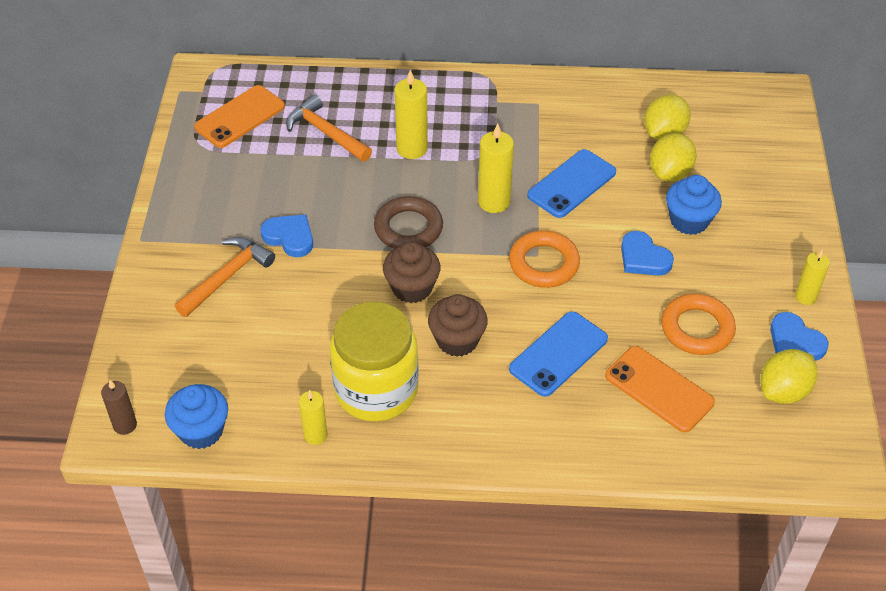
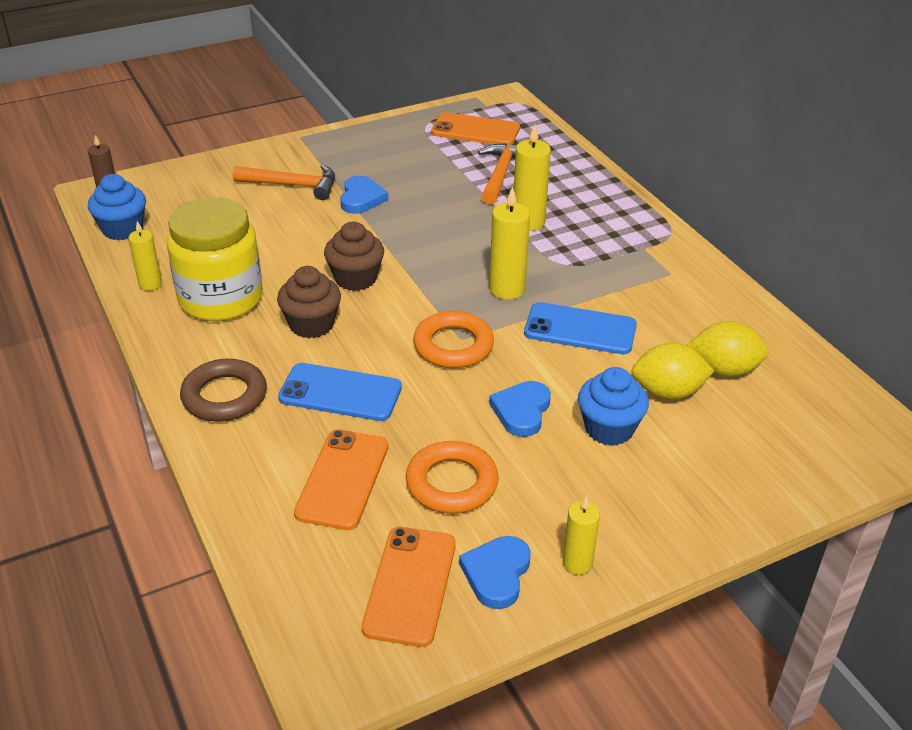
camera: 60 degrees right, 10 degrees down
brown ring [374,196,443,249] -> brown ring moved to [180,358,267,422]
yellow lemon [760,349,818,404] -> orange phone [361,527,456,647]

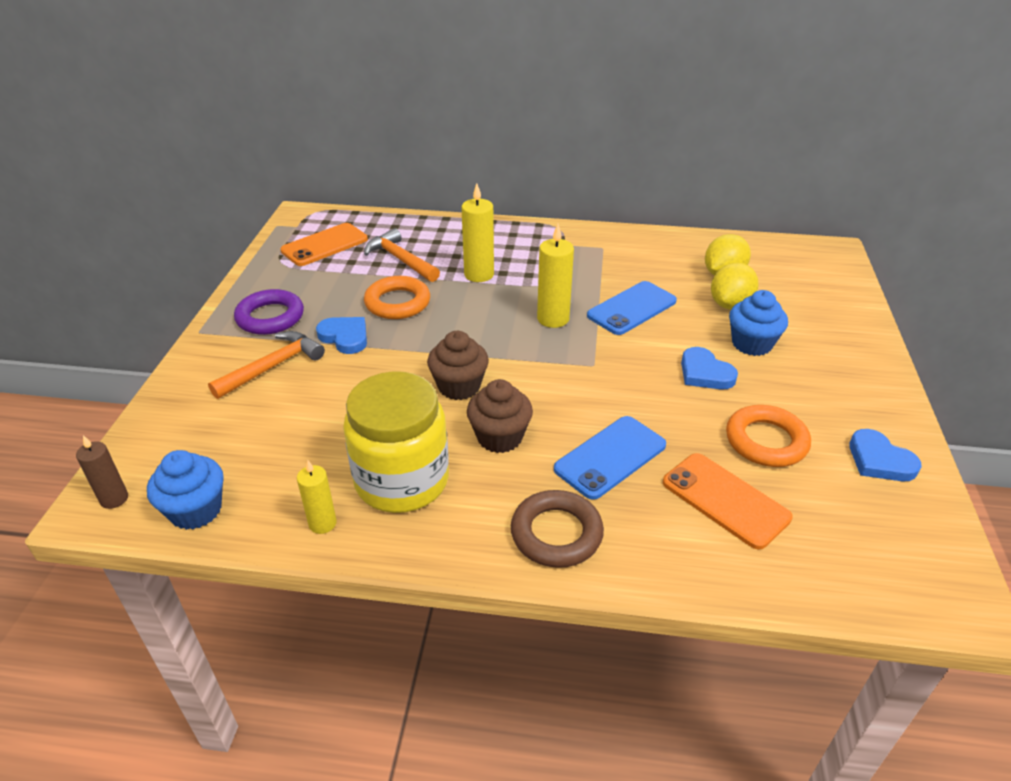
camera: 55 degrees left, 0 degrees up
orange phone [361,527,456,647] -> none
orange ring [413,311,494,368] -> orange ring moved to [364,276,430,319]
yellow candle [563,496,600,575] -> none
none -> purple ring [234,289,304,335]

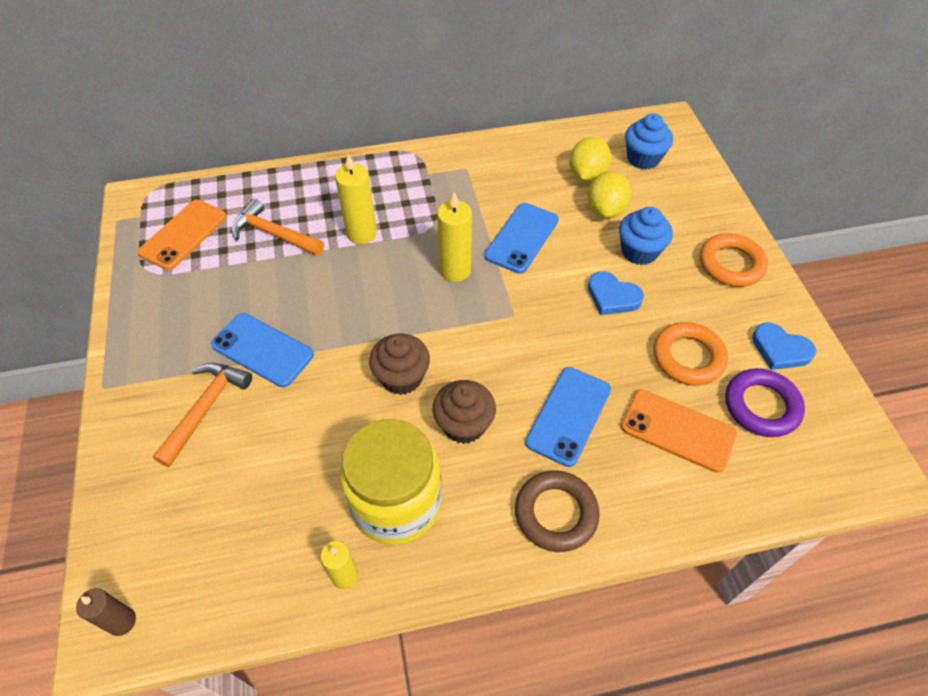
camera: 20 degrees left, 15 degrees up
blue cupcake [147,450,224,530] -> blue cupcake moved to [625,113,673,170]
purple ring [234,289,304,335] -> purple ring moved to [725,368,805,437]
blue heart [316,317,367,354] -> blue phone [211,313,314,387]
orange ring [364,276,430,319] -> orange ring moved to [700,233,768,287]

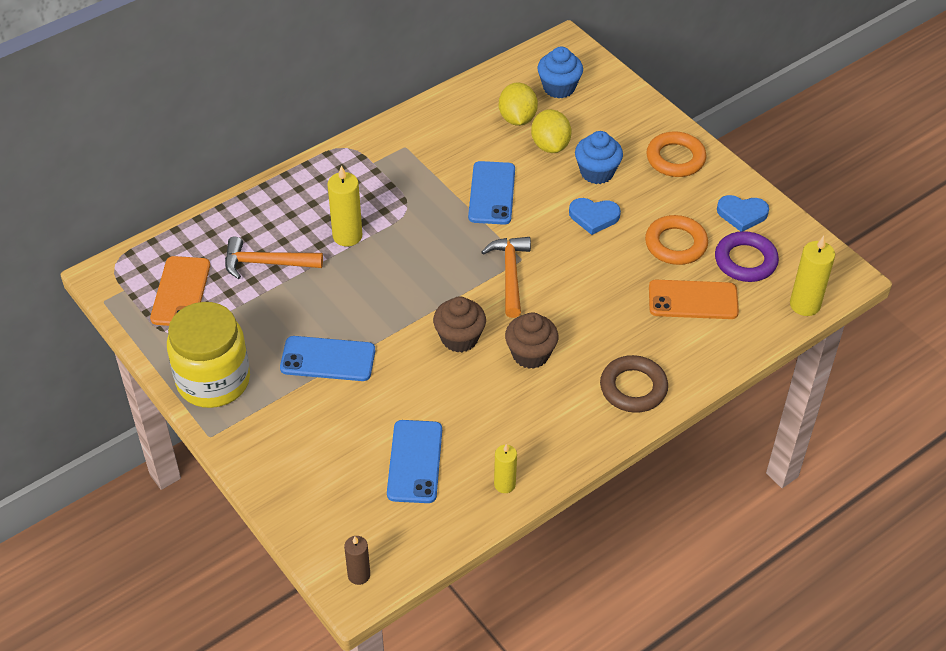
camera: 25 degrees left, 5 degrees down
orange hammer [153,363,252,467] -> orange hammer moved to [481,237,531,318]
yellow jar [340,419,442,545] -> yellow jar moved to [167,302,250,408]
yellow candle [437,192,472,282] -> yellow candle moved to [790,236,835,316]
blue phone [525,367,611,467] -> blue phone moved to [387,420,442,503]

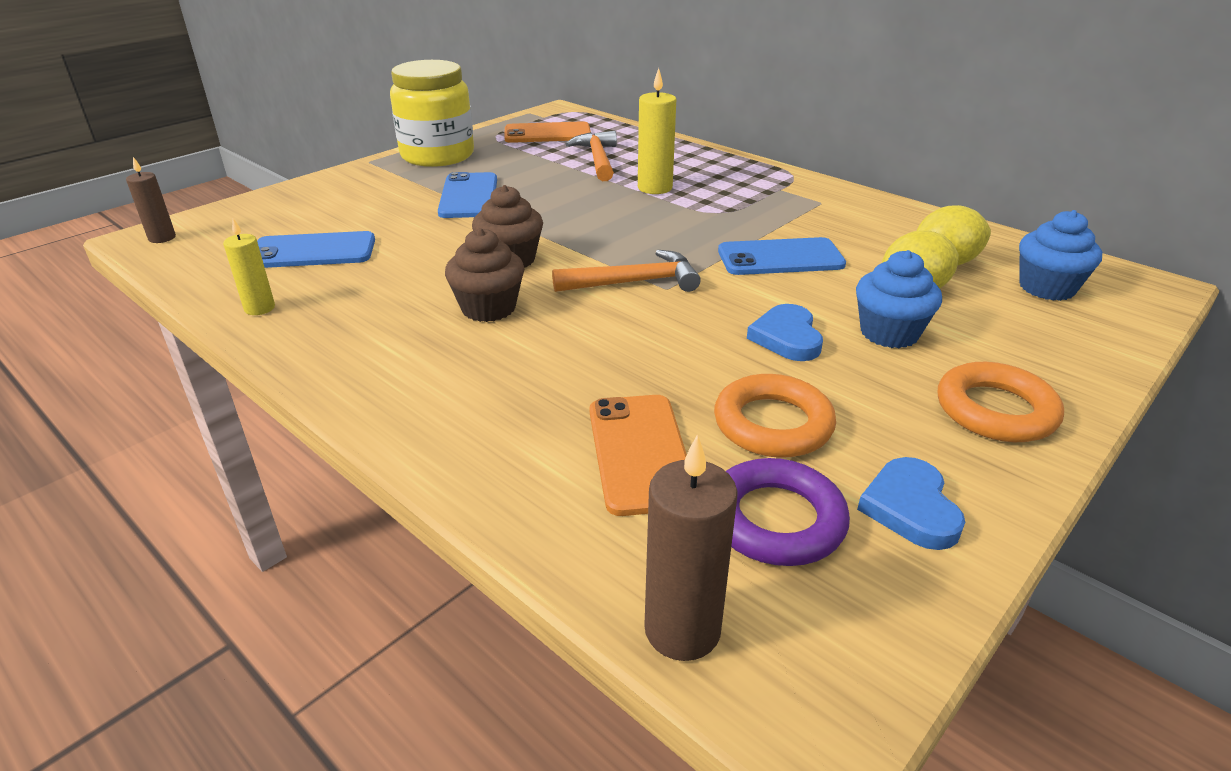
camera: 80 degrees right, 15 degrees down
brown ring [600,355,668,413] -> none
yellow candle [790,236,835,316] -> brown candle [644,434,738,661]

